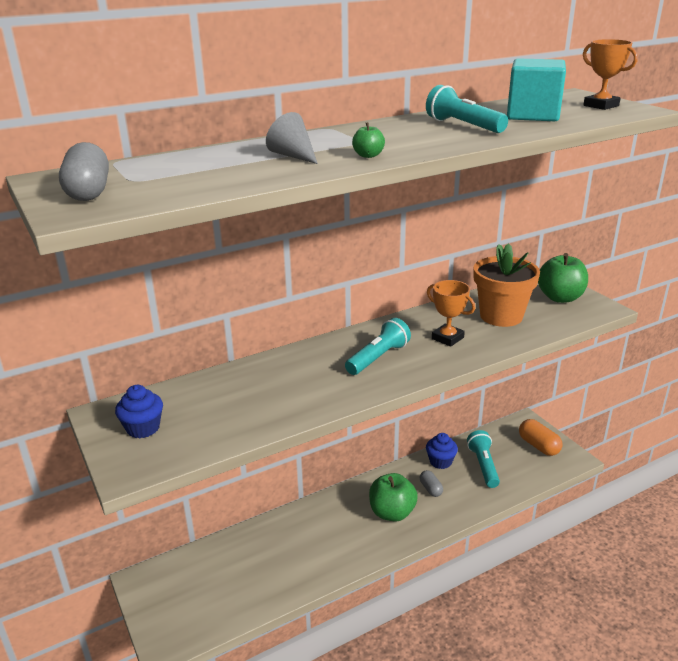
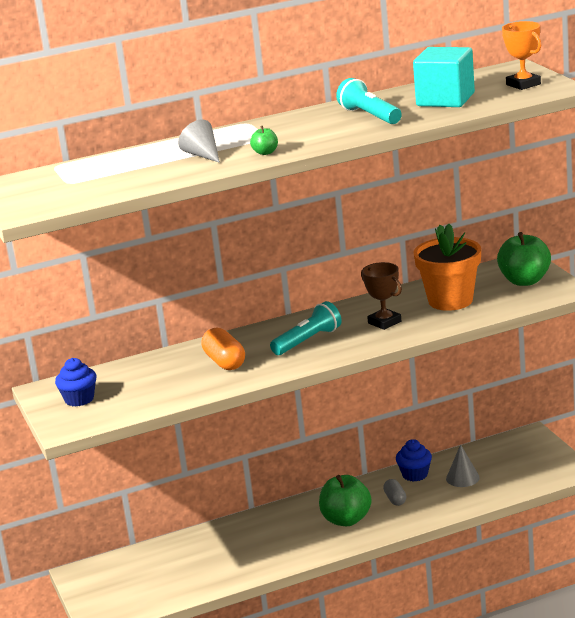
camera: 10 degrees right, 5 degrees down
grey capsule [59,142,109,201] -> none
orange trophy [427,280,475,347] -> brown trophy [361,262,402,330]
turquoise flashlight [467,430,500,488] -> grey cone [446,444,480,487]
orange capsule [519,419,563,456] -> orange capsule moved to [201,328,245,370]

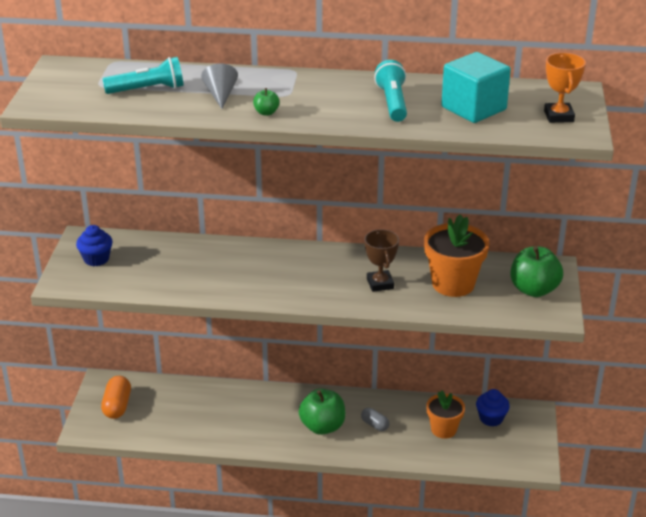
camera: 25 degrees right, 10 degrees up
orange capsule [201,328,245,370] -> orange capsule moved to [101,376,131,419]
turquoise flashlight [270,301,342,355] -> turquoise flashlight moved to [103,57,184,94]
grey capsule [383,479,406,506] -> grey capsule turned 60 degrees counterclockwise [361,408,390,431]
blue cupcake [396,439,432,482] -> blue cupcake moved to [476,389,510,427]
grey cone [446,444,480,487] -> orange flower pot [426,391,465,439]

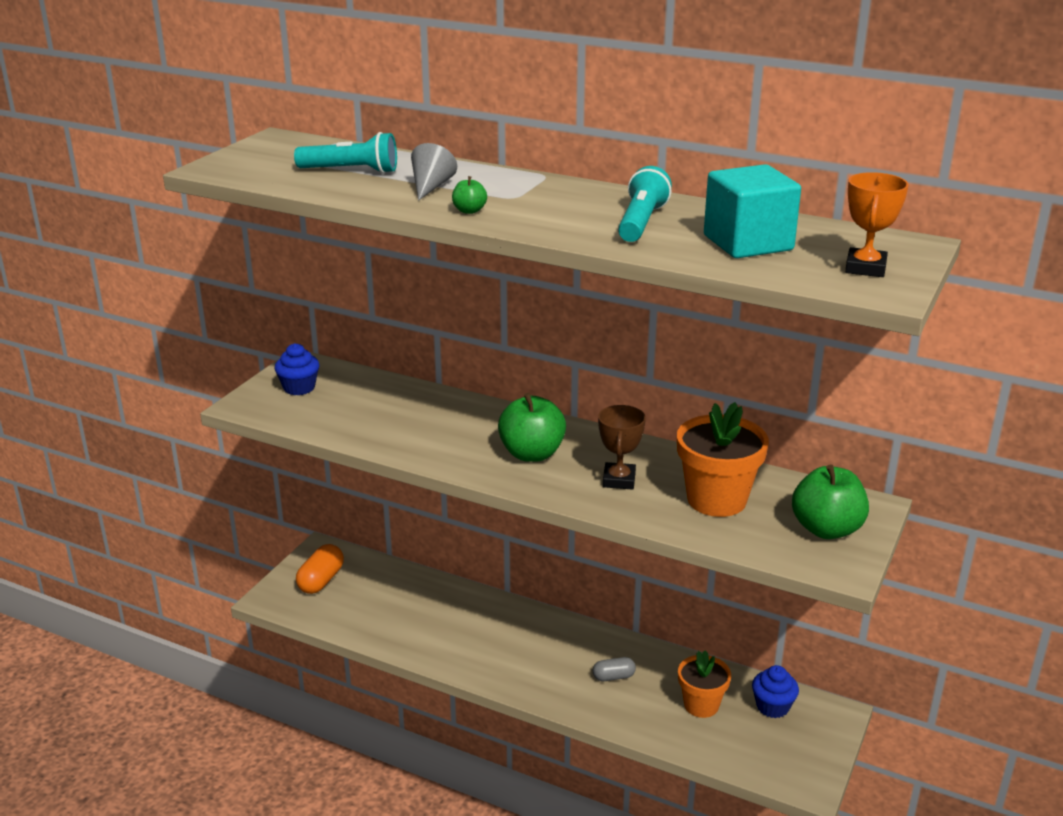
camera: 20 degrees right, 5 degrees down
green apple [299,389,345,435] -> green apple moved to [498,393,566,462]
grey capsule [361,408,390,431] -> grey capsule turned 75 degrees counterclockwise [593,657,636,681]

